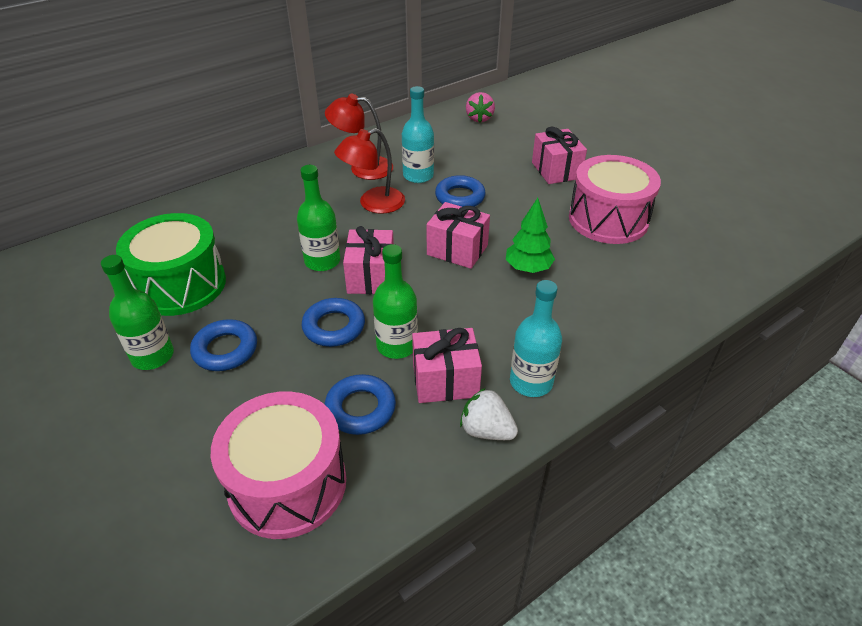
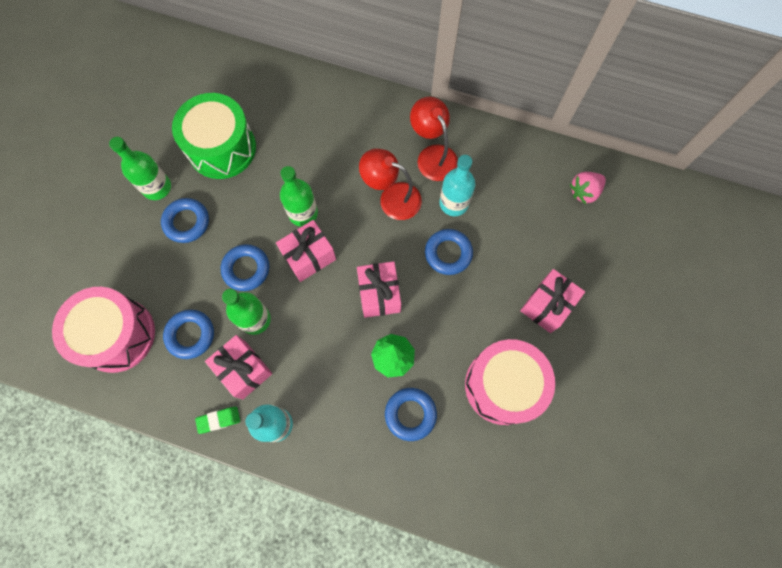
camera: 55 degrees right, 30 degrees up
white strawberry [460,388,518,440] -> green eraser [195,407,240,434]
none -> blue ring [385,388,437,441]

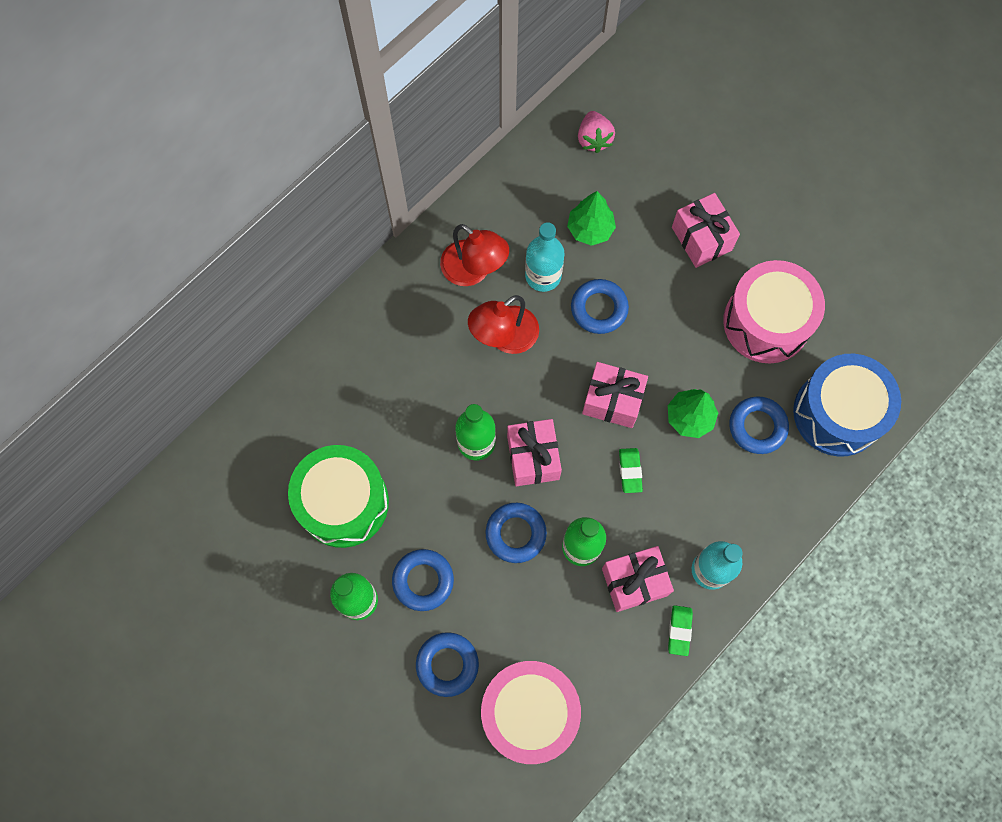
camera: 65 degrees left, 0 degrees up
blue ring [163,310,214,359] -> blue ring moved to [416,632,479,697]
red lamp [410,97,458,181] -> red lamp turned 135 degrees counterclockwise [440,224,509,286]
none -> green tree [567,191,616,246]
none -> green eraser [619,448,643,493]
none -> blue drum [793,354,901,457]

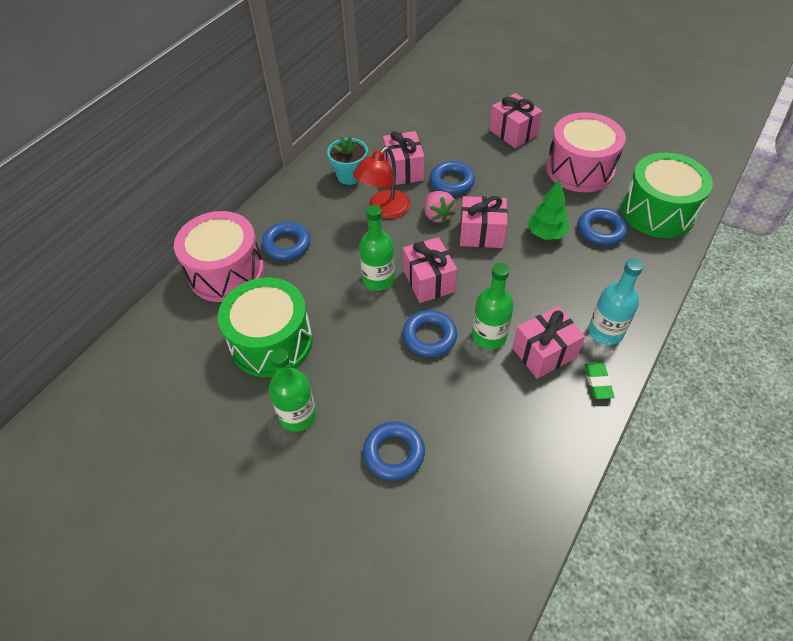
camera: 10 degrees left, 20 degrees down
blue ring [392,549,454,611] -> blue ring moved to [262,222,310,261]
red lamp [440,224,509,286] -> turquoise flower pot [327,136,368,185]
pink drum [481,661,581,764] -> pink drum moved to [174,211,264,302]
turquoise bottle [525,222,565,292] -> pink gift [383,131,425,185]
green tree [567,191,616,246] -> none
pink strawberry [578,111,615,153] -> pink strawberry moved to [424,191,456,224]
green eraser [619,448,643,493] -> none
blue drum [793,354,901,457] -> green drum [622,153,713,238]

